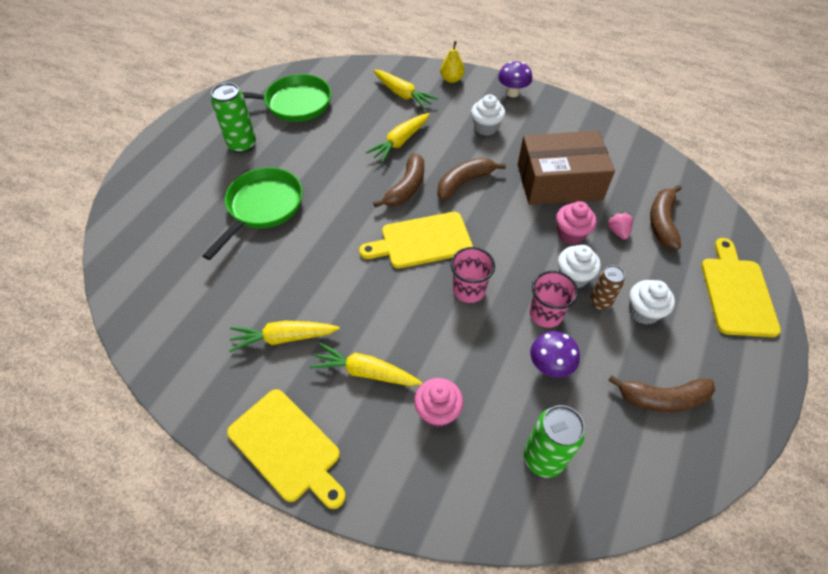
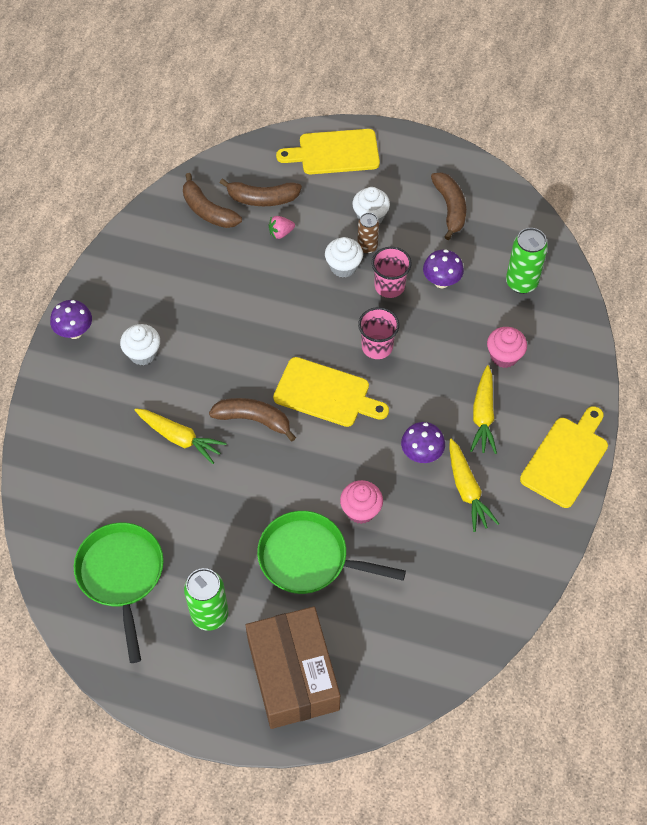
camera: 100 degrees left, 5 degrees up
yellow cutting board [359,212,473,268] -> yellow cutting board turned 45 degrees counterclockwise [273,357,389,427]
yellow carrot [373,70,438,109] -> none
brown banana [437,158,506,200] -> brown banana moved to [183,173,242,228]
yellow pear [440,41,465,83] -> none
brown box [518,131,615,205] -> brown box moved to [246,606,340,729]
pink cupcake [556,201,596,245] -> pink cupcake moved to [340,480,383,524]
none -> purple mushroom [401,422,445,463]

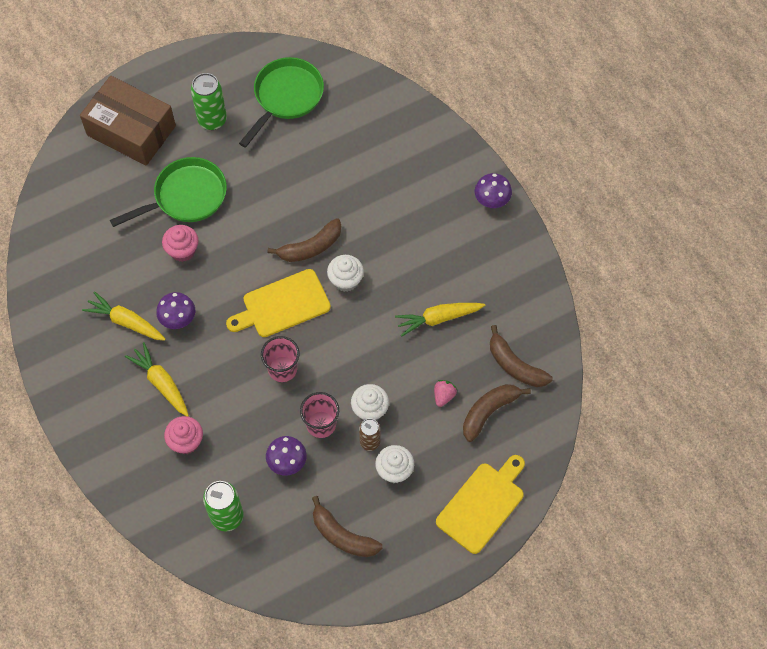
camera: 135 degrees right, 5 degrees up
green pan [74,522,164,663] -> green pan turned 90 degrees counterclockwise [239,57,324,148]
white cupcake [120,324,160,365] -> white cupcake moved to [327,255,364,292]
yellow carrot [135,408,227,464] -> yellow carrot moved to [395,303,485,336]
brown banana [183,173,242,228] -> brown banana turned 135 degrees counterclockwise [490,325,553,387]
yellow cutting board [520,406,608,508] -> none

